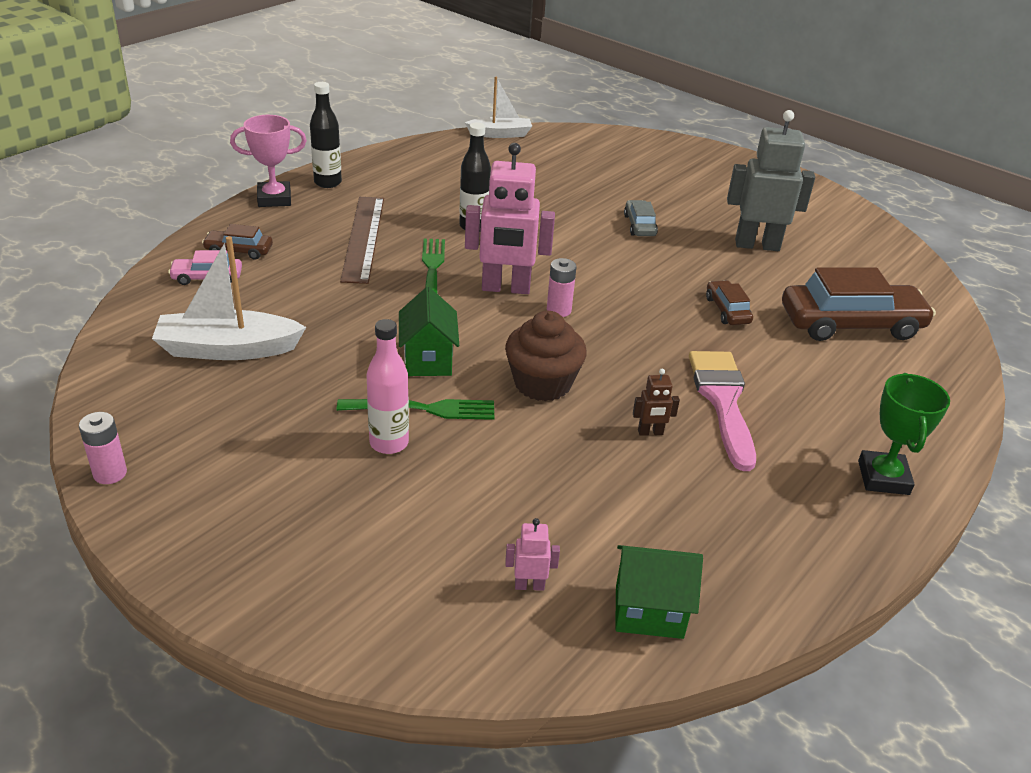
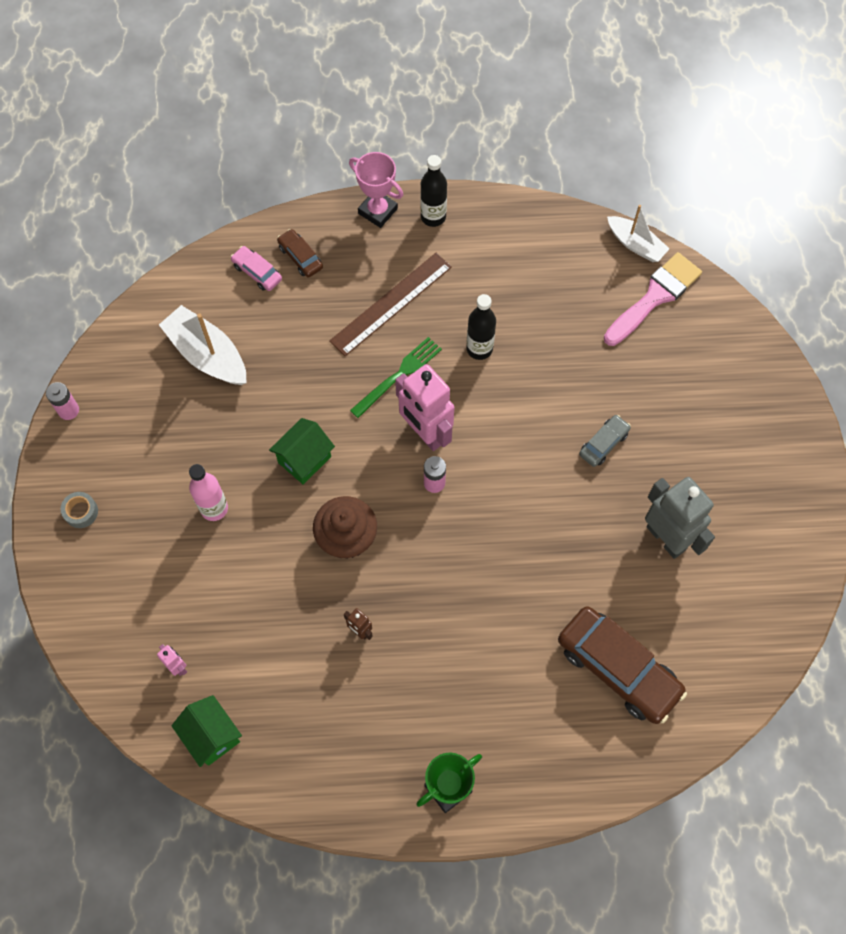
camera: 50 degrees right, 30 degrees up
green fork [337,399,495,420] -> none
pink brush [689,351,756,471] -> pink brush moved to [604,252,702,346]
brown car [706,280,753,325] -> none
none -> grey tape [61,492,98,528]

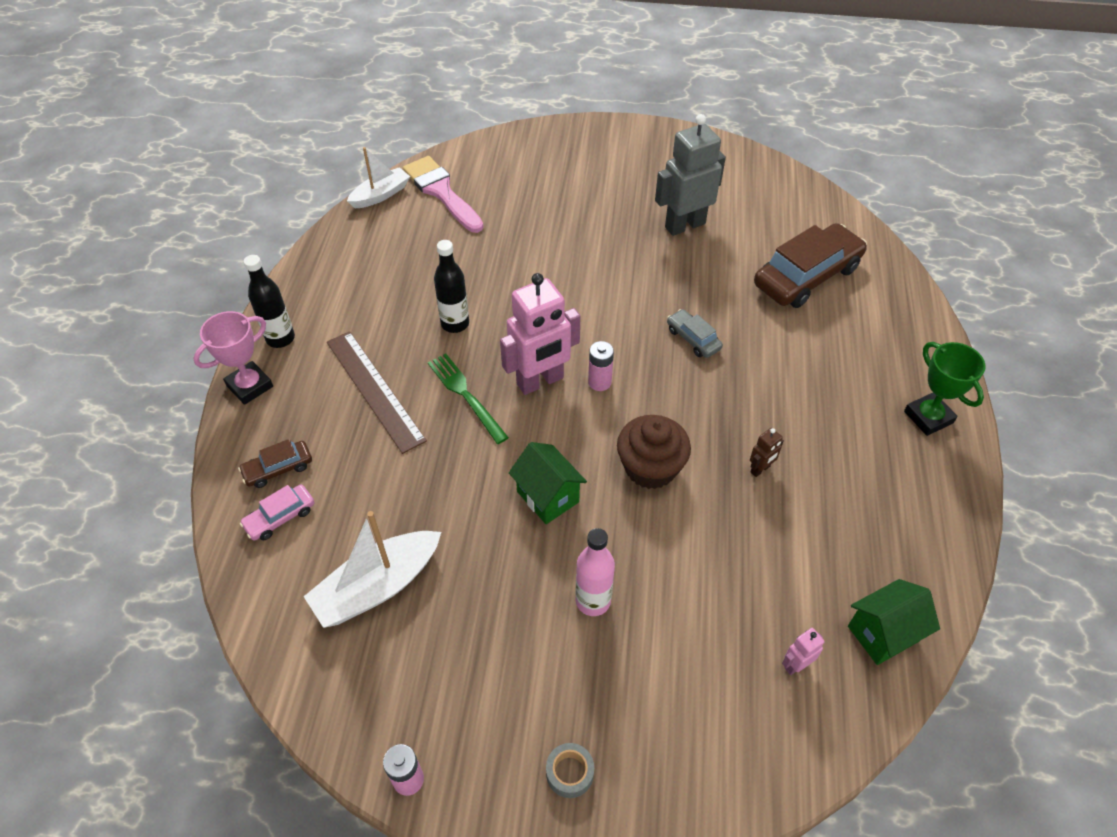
camera: 80 degrees left, 15 degrees down
grey car [579,415,631,467] -> grey car moved to [667,309,723,358]

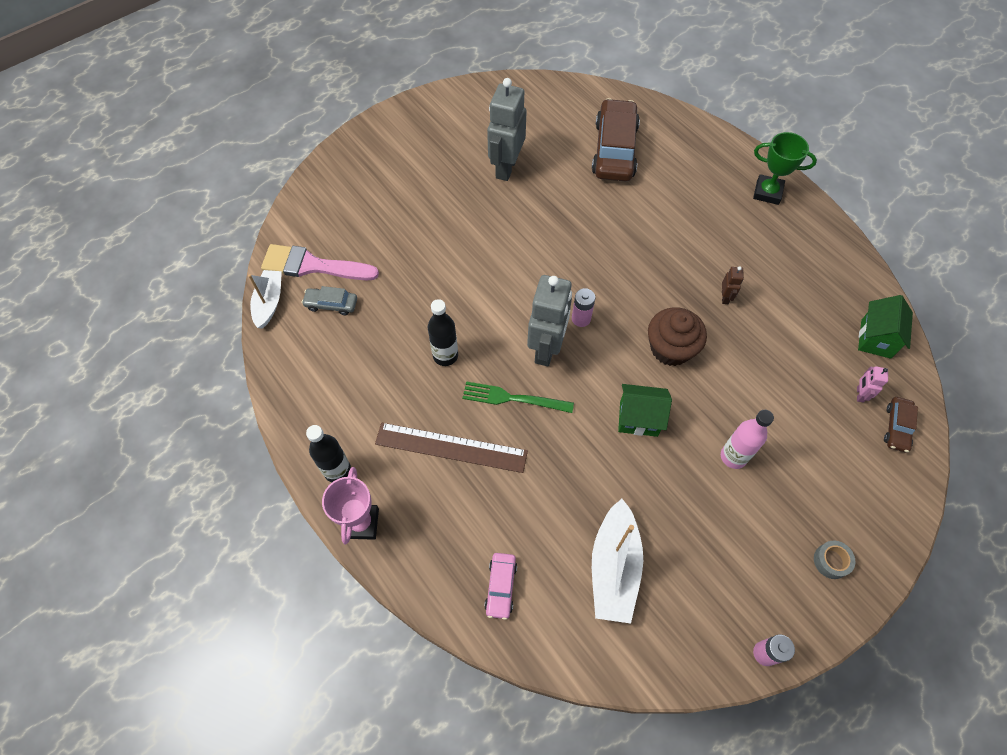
camera: 45 degrees left, 10 degrees up
brown car [238,439,312,488] -> brown car moved to [884,397,918,453]
pink robot [500,273,581,395] -> grey robot [527,275,572,366]
grey car [667,309,723,358] -> grey car moved to [302,286,357,315]

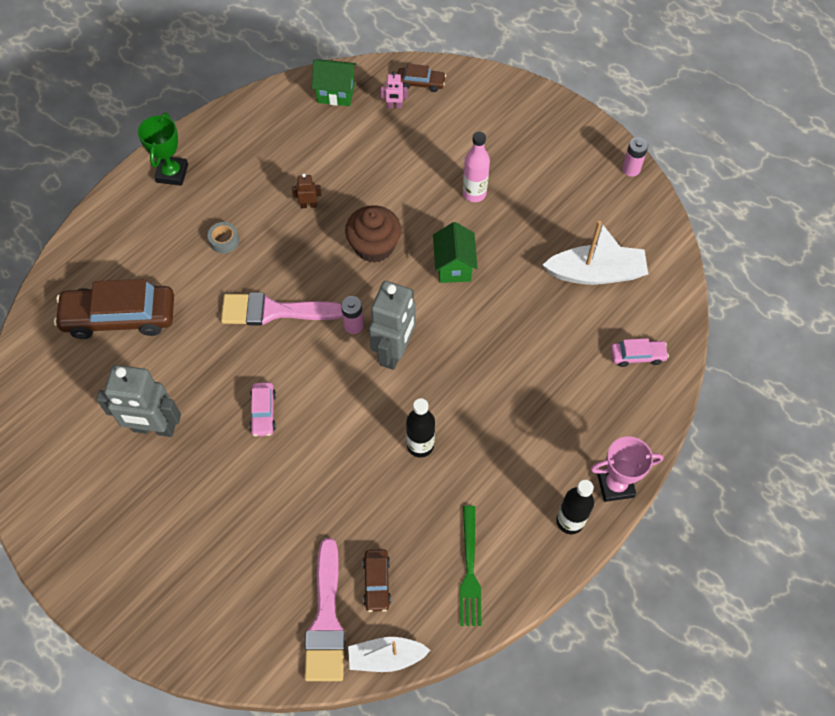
camera: 100 degrees left, 0 degrees up
grey car [302,286,357,315] -> brown car [363,549,391,612]
brown ruler [375,423,528,473] -> none
green fork [463,381,574,413] -> green fork moved to [460,506,482,626]
grey robot [527,275,572,366] -> grey robot turned 105 degrees clockwise [369,281,416,370]
grey tape [814,541,855,579] -> grey tape moved to [208,222,239,254]
none -> pink brush [221,292,343,326]
none -> pink car [249,382,276,437]

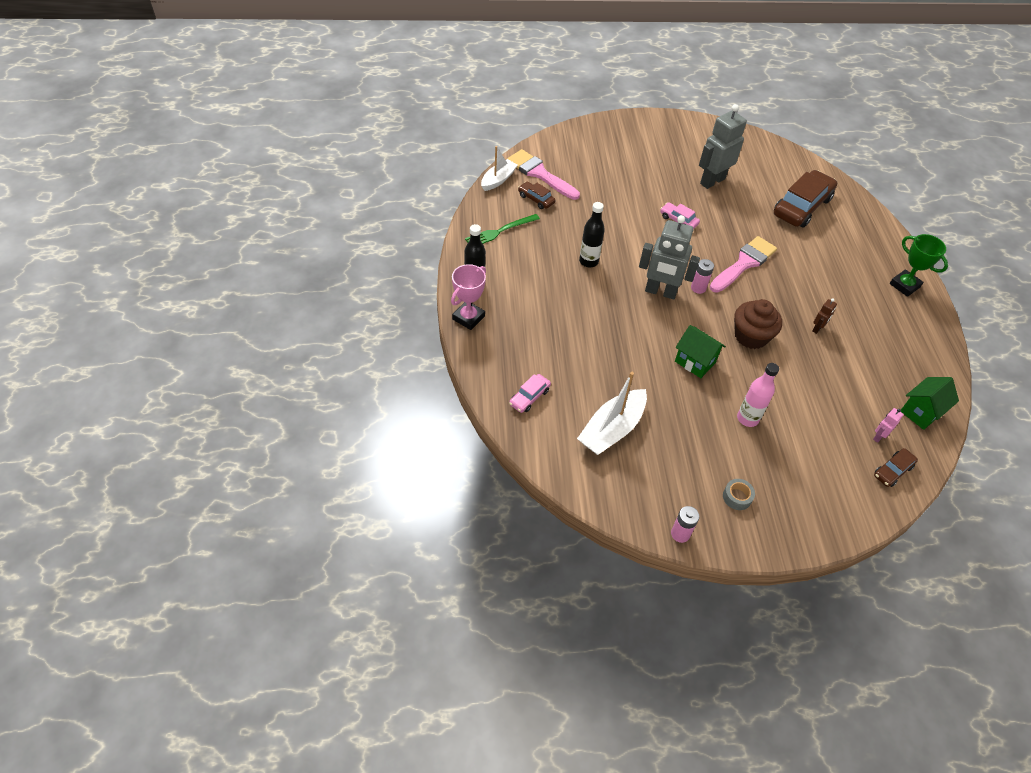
camera: 130 degrees right, 10 degrees down
grey tape [208,222,239,254] -> grey tape moved to [723,479,755,510]
grey robot [369,281,416,370] -> grey robot turned 45 degrees counterclockwise [639,215,700,299]
green fork [460,506,482,626] -> green fork turned 75 degrees counterclockwise [465,214,540,244]

